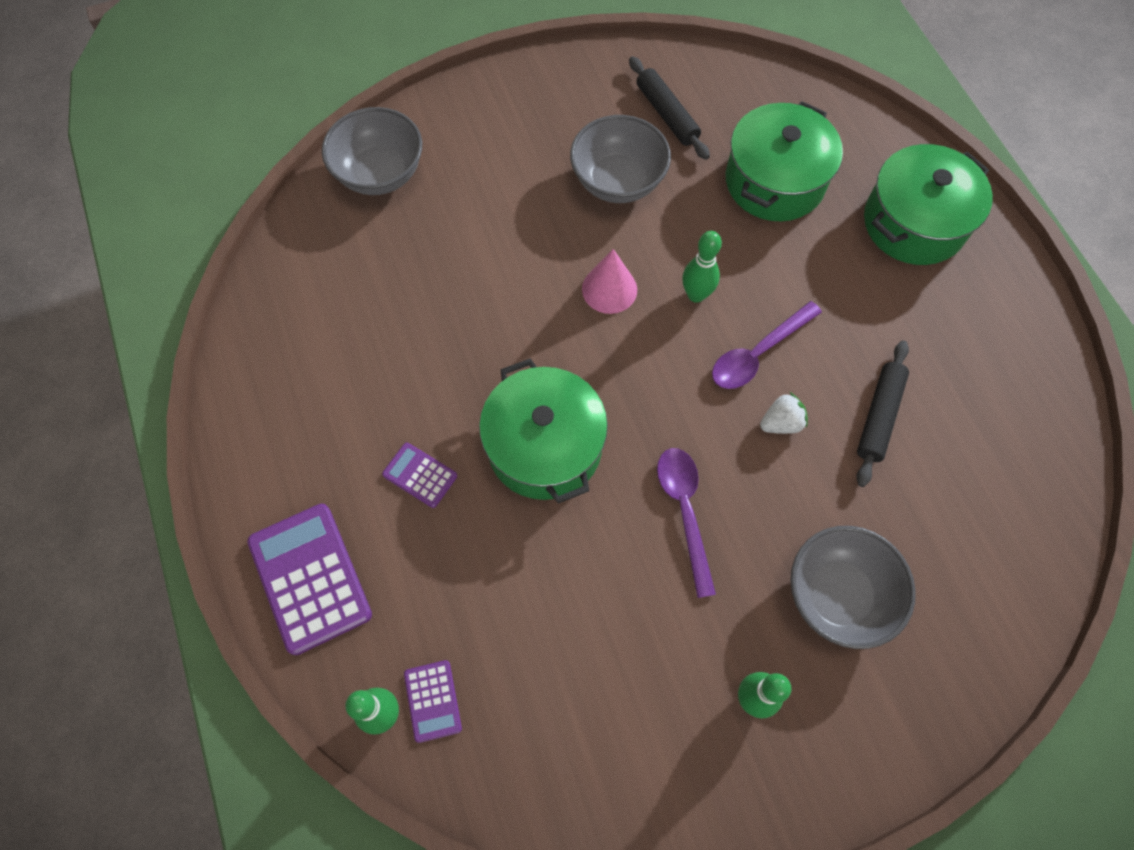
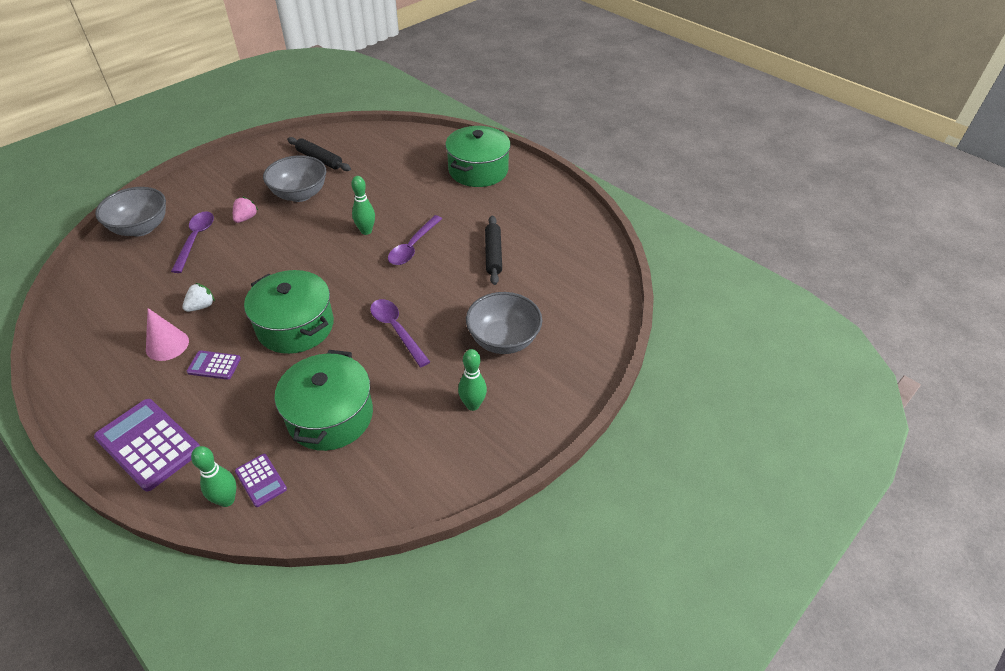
camera: 25 degrees left, 20 degrees down
pink cone [582,249,637,314] -> pink cone moved to [146,308,189,361]
green pot [726,101,843,221] -> green pot moved to [275,350,373,451]
white strawberry [760,392,808,434] -> white strawberry moved to [182,283,215,312]
none -> purple spoon [171,211,214,273]
none -> pink strawberry [233,197,258,223]

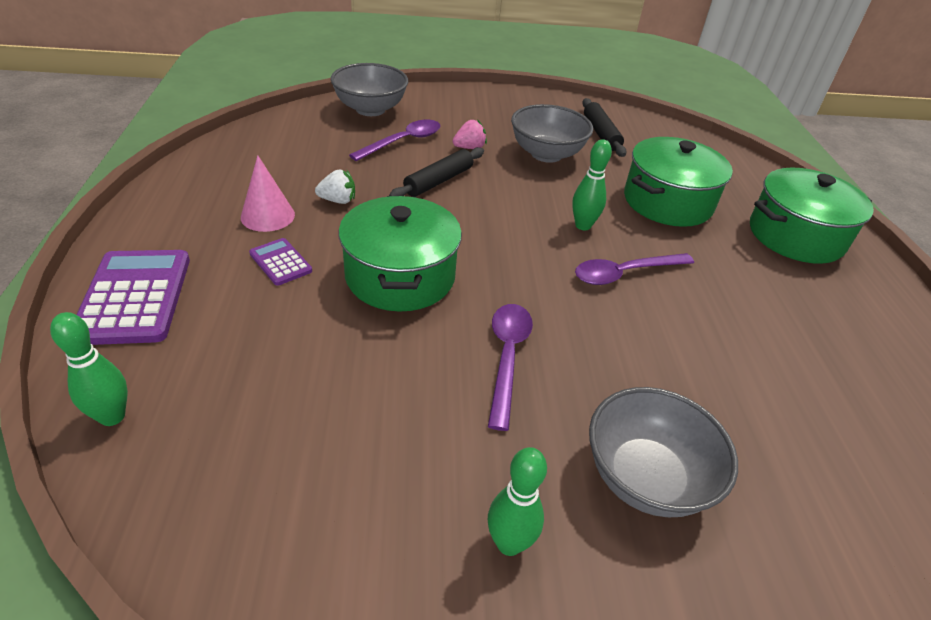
camera: 40 degrees right, 5 degrees down
purple calculator [235,454,287,507] -> none
green pot [275,350,373,451] -> green pot moved to [624,137,733,227]
black rolling pin [485,216,502,285] -> black rolling pin moved to [389,147,484,197]

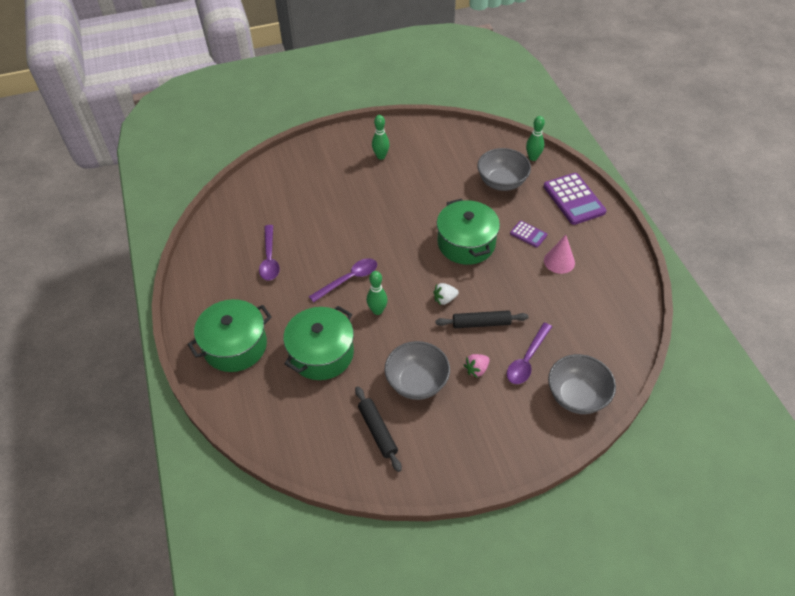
camera: 170 degrees right, 10 degrees up
white strawberry [315,169,355,204] -> white strawberry moved to [433,283,459,305]
black rolling pin [389,147,484,197] -> black rolling pin turned 60 degrees clockwise [435,310,529,328]
purple spoon [488,304,533,431] -> purple spoon moved to [259,225,280,281]
grey bowl [589,387,738,517] -> grey bowl moved to [477,148,531,191]

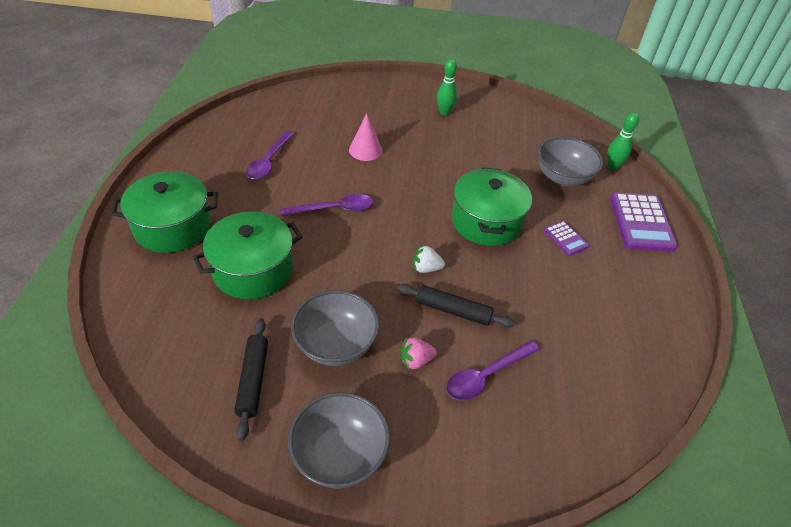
camera: 20 degrees right, 5 degrees down
green bowling pin [367,271,388,315] -> none
pink cone [544,235,575,274] -> pink cone moved to [349,113,383,161]
grey bowl [548,354,616,414] -> grey bowl moved to [288,392,390,489]

